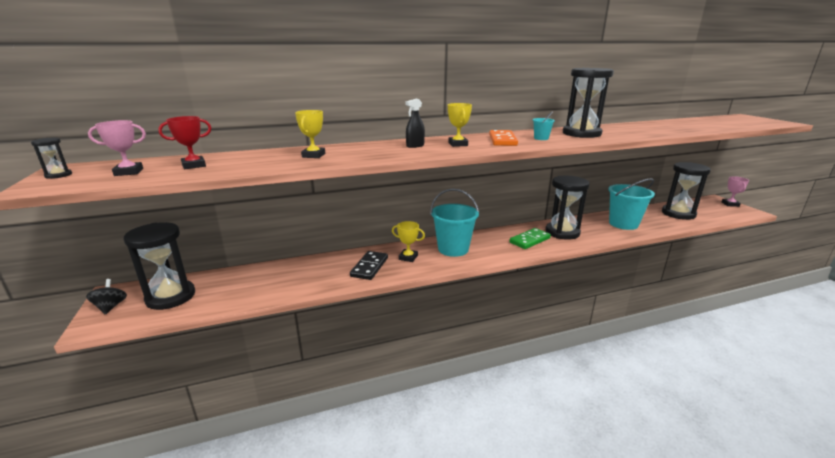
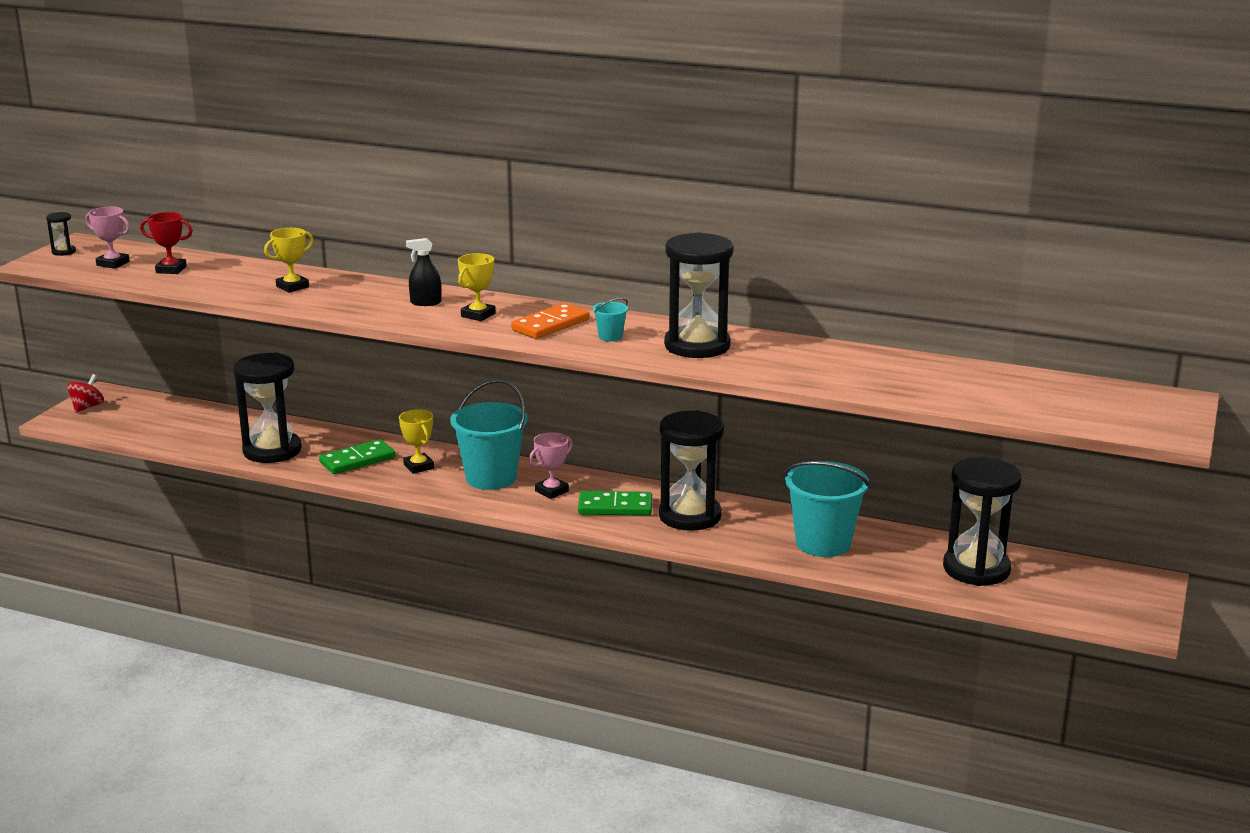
camera: 40 degrees right, 0 degrees up
black spinning top [86,279,127,315] -> red spinning top [67,374,104,413]
black hourglass [124,222,195,310] -> black hourglass moved to [233,353,302,463]
black domino [350,251,388,280] -> green domino [319,439,396,474]
pink trophy [722,176,749,207] -> pink trophy moved to [529,432,573,499]

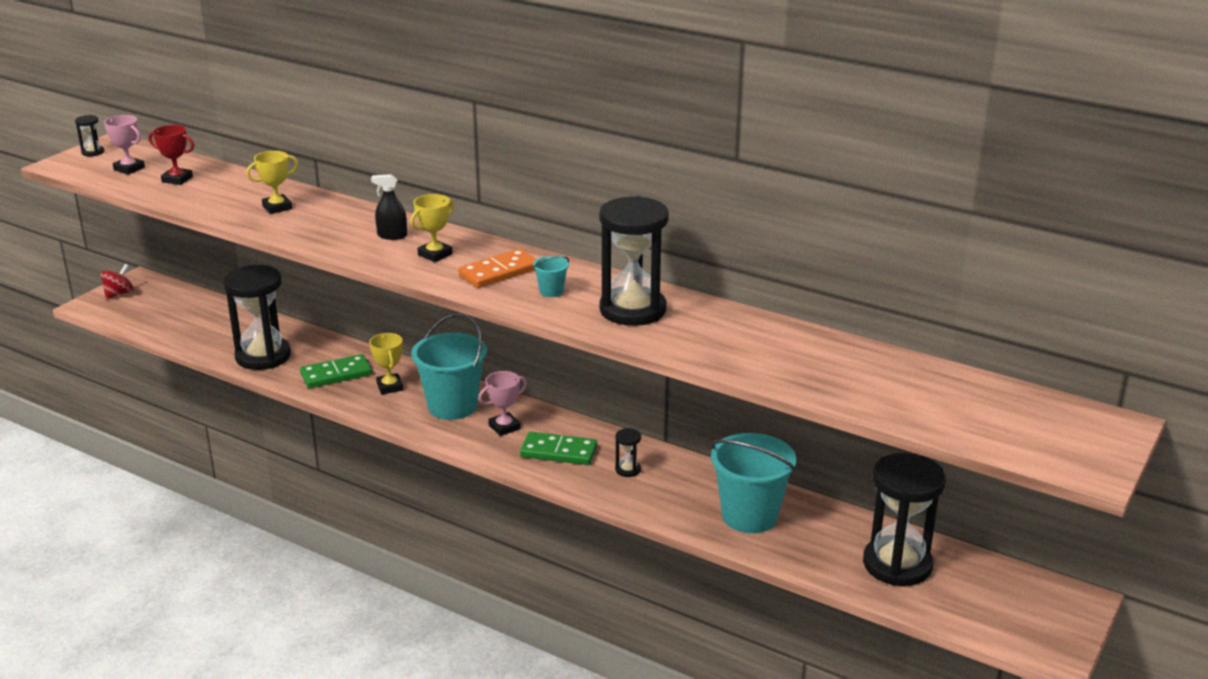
camera: 10 degrees right, 5 degrees up
black hourglass [659,410,724,531] -> black hourglass [615,428,641,477], size x0.41

